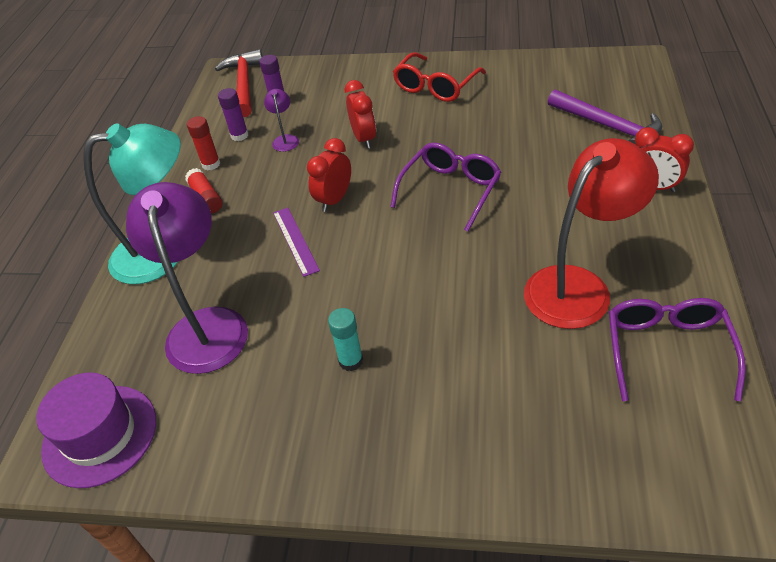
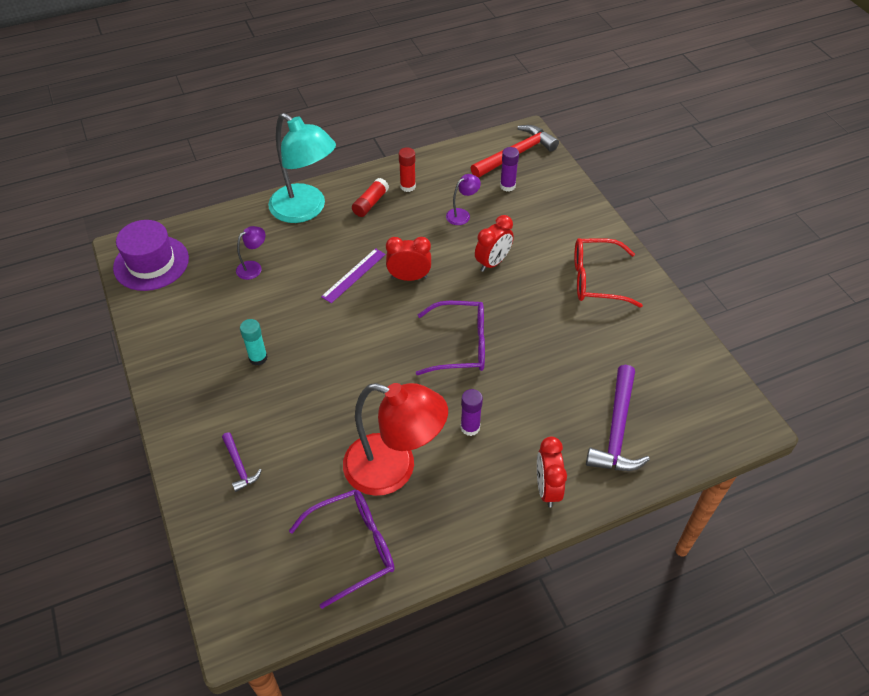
camera: 55 degrees right, 5 degrees up
purple lamp [126,182,248,374] -> purple lamp [236,226,266,280], size x0.42
purple glue stick [218,88,248,141] -> purple glue stick moved to [461,389,483,436]
none -> purple hammer [222,432,262,492]

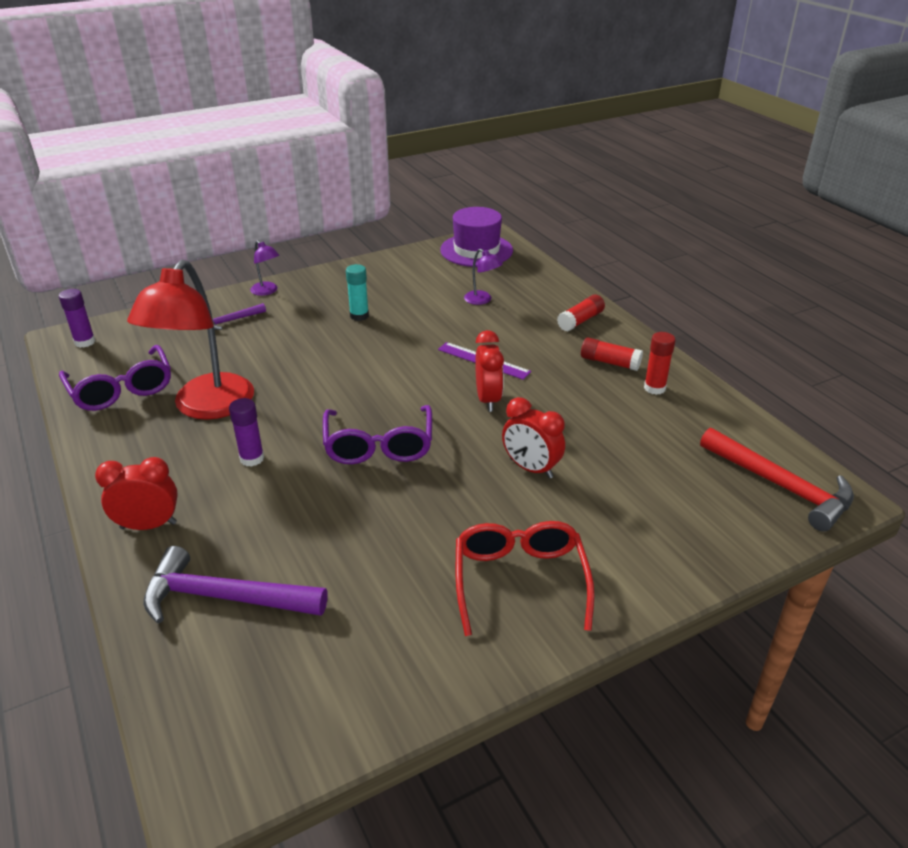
camera: 85 degrees right, 15 degrees down
turquoise lamp [268,113,336,223] -> red glue stick [557,294,605,331]
purple lamp [446,174,481,225] -> purple lamp moved to [250,240,279,296]
purple glue stick [500,147,519,192] -> purple glue stick moved to [59,289,95,348]

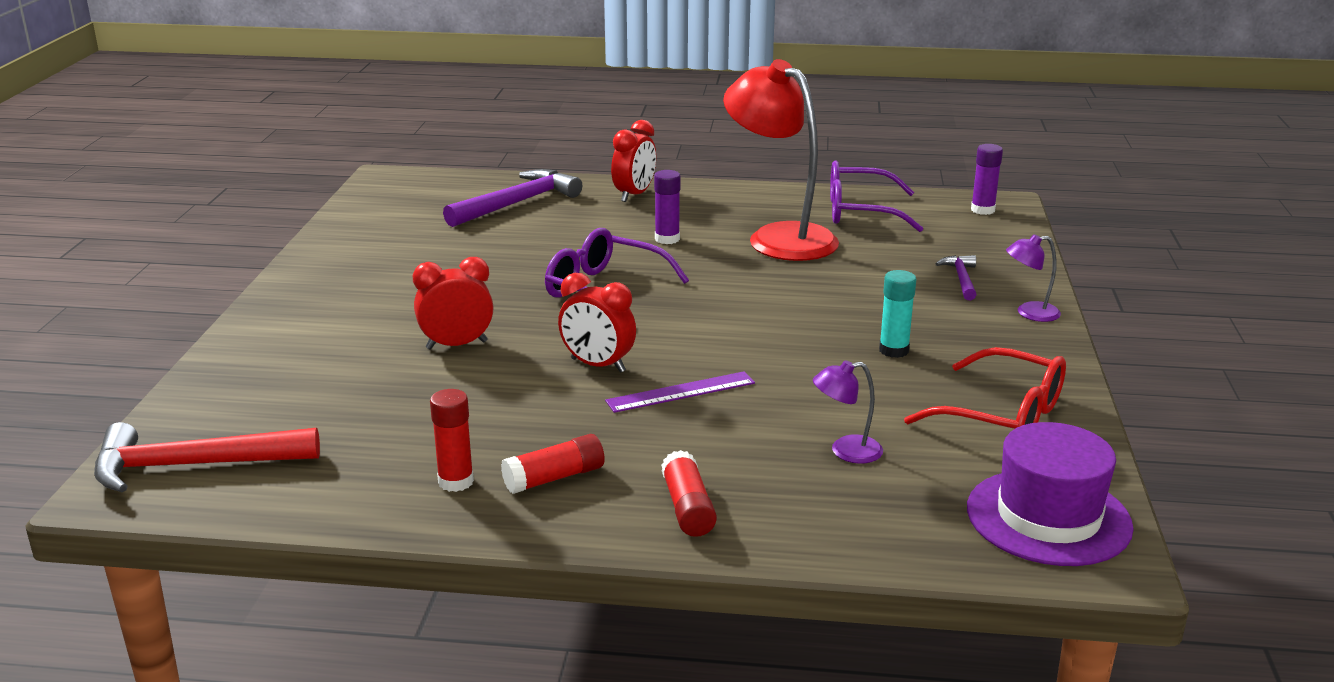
camera: 125 degrees right, 10 degrees down
red glasses [456,521,594,636] -> red glasses moved to [904,347,1066,429]

